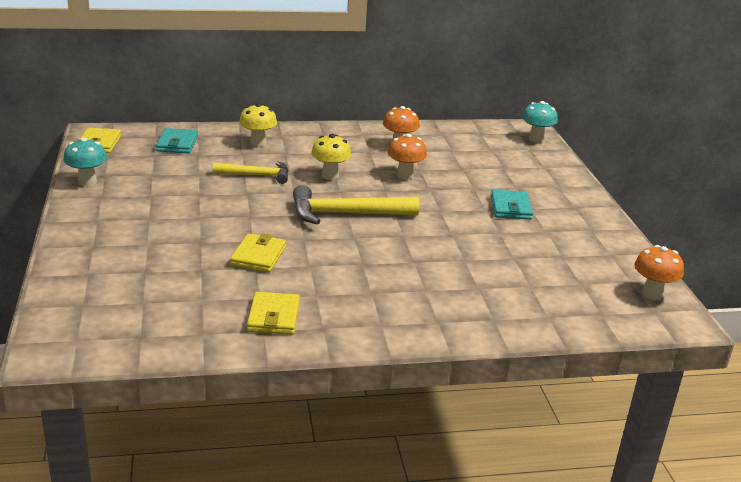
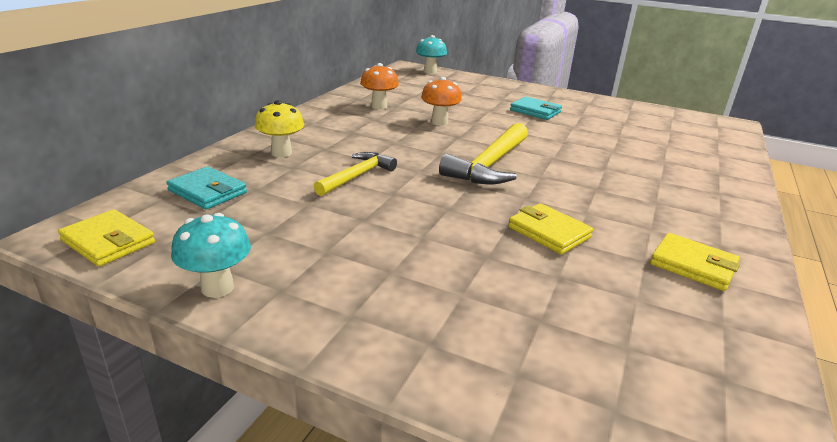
camera: 55 degrees left, 0 degrees up
yellow mushroom [311,134,351,180] -> none
orange mushroom [634,245,684,300] -> none

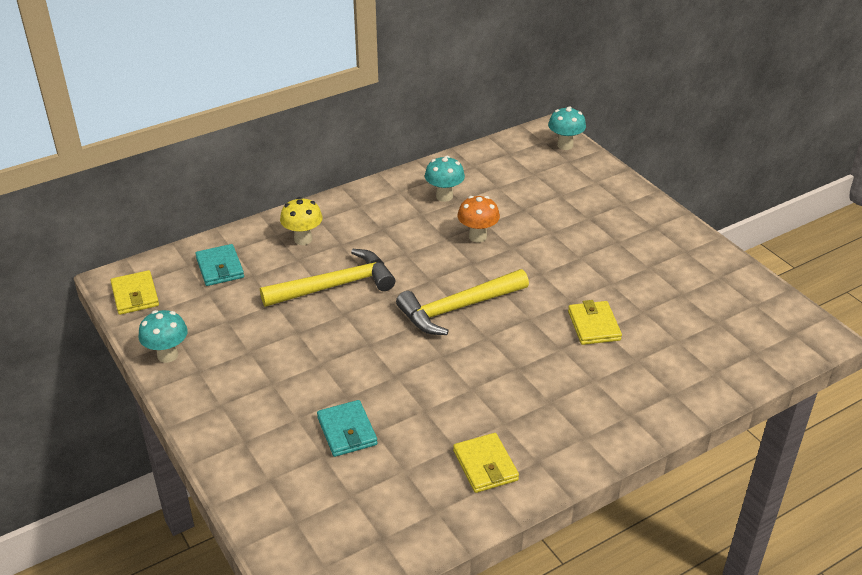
camera: 35 degrees right, 10 degrees up
yellow hammer [313,152,397,196] -> yellow hammer [260,249,395,307], size x1.56
orange mushroom [360,63,399,110] -> turquoise mushroom [425,156,465,202]
yellow wallet [508,203,593,255] -> yellow wallet moved to [568,300,622,345]
turquoise wallet [510,97,562,120] -> turquoise wallet moved to [317,400,378,457]

